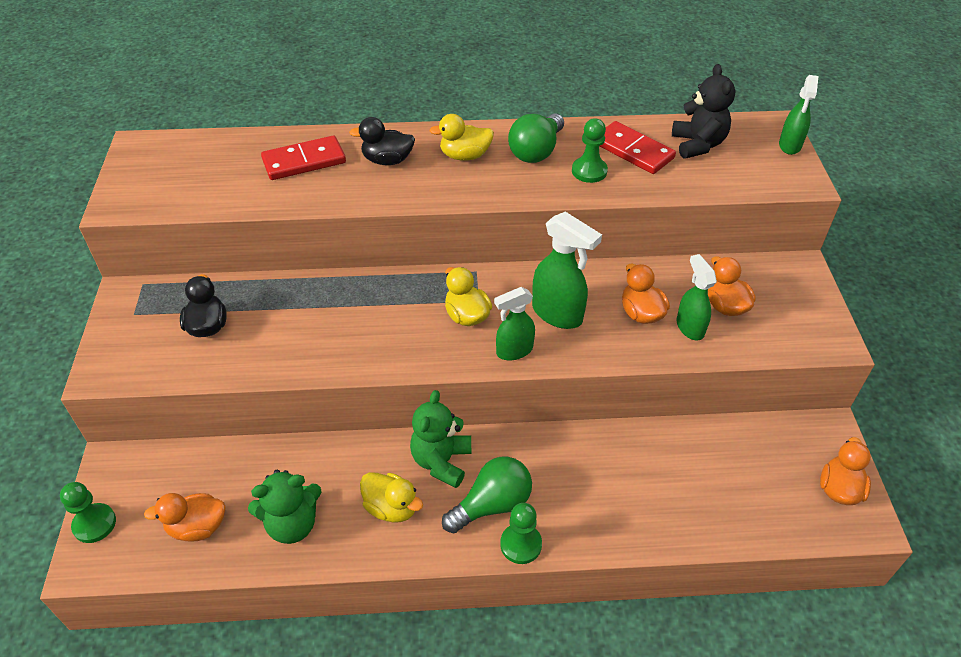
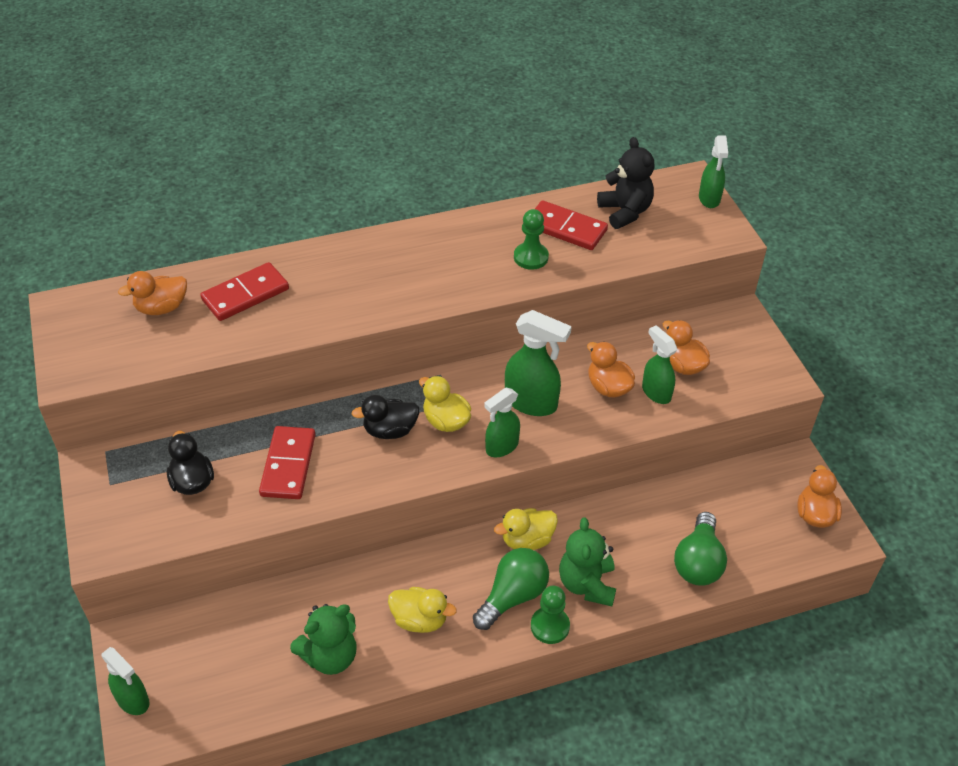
camera: 15 degrees left, 0 degrees up
green pawn [60,482,116,543] -> green spray bottle [101,647,149,715]
orange duck [144,493,225,541] -> orange duck moved to [118,271,187,315]
black duck [349,117,415,165] -> black duck moved to [351,395,419,439]
green teddy bear [410,390,471,488] -> green teddy bear moved to [559,517,616,606]
yellow duck [429,114,494,161] -> yellow duck moved to [494,508,558,550]
green light bulb [508,113,564,163] -> green light bulb moved to [674,512,727,586]
none -> red domino [259,426,316,499]

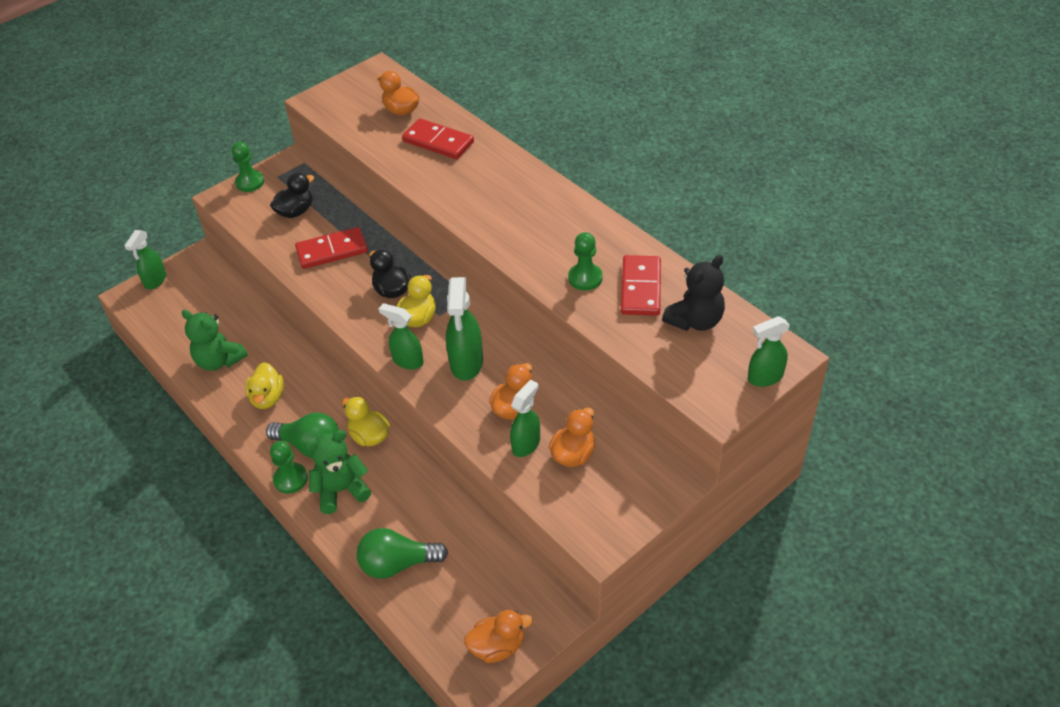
camera: 70 degrees right, 0 degrees up
none -> green pawn [232,142,264,192]

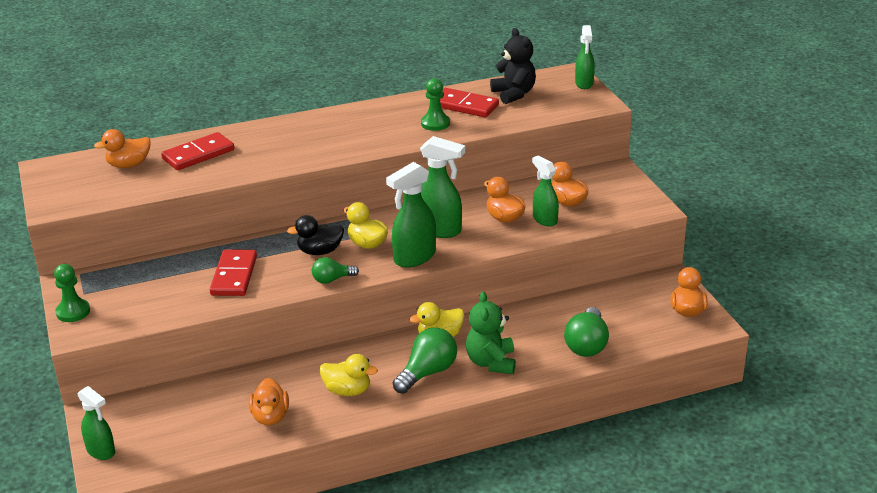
camera: 70 degrees left, 15 degrees down
green teddy bear [182,310,248,371] -> orange duck [249,378,289,425]
black duck [270,173,314,218] -> none
green pawn [270,441,308,494] -> none
green spray bottle [379,303,424,370] -> green spray bottle [386,162,436,268], size x1.50
none -> green light bulb [312,257,359,284]

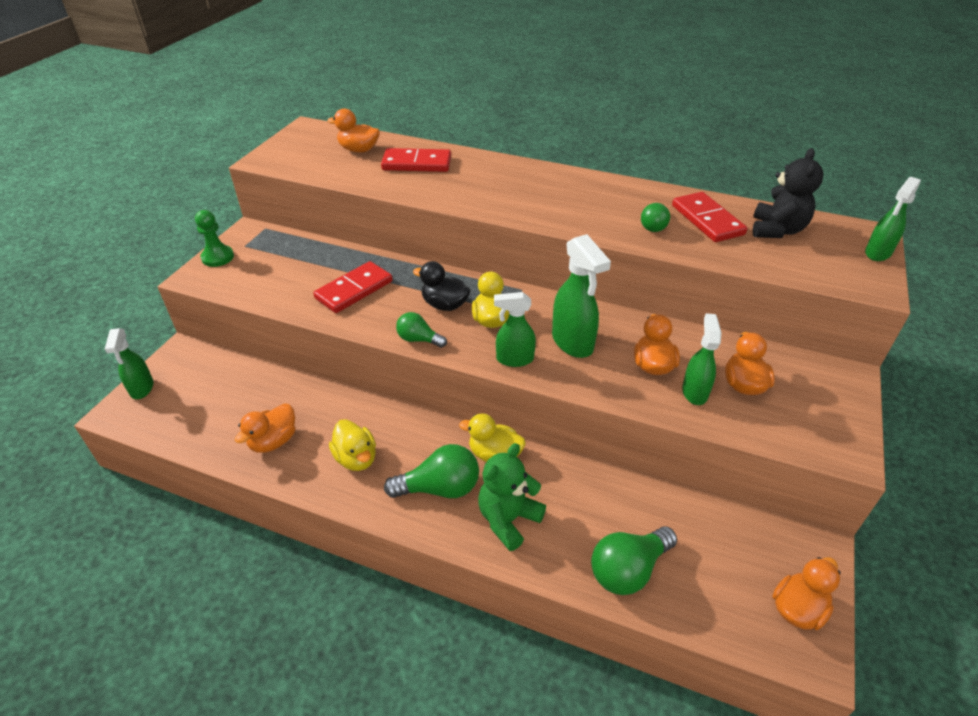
camera: 40 degrees right, 10 degrees up
green spray bottle [386,162,436,268] -> green spray bottle [494,292,536,367], size x0.67
green pawn [421,78,450,131] -> green light bulb [641,203,670,232]

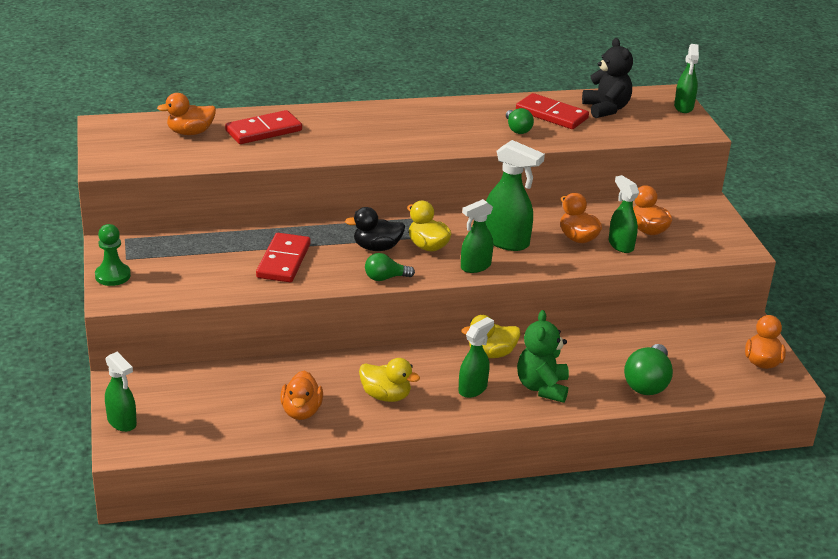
camera: 35 degrees left, 10 degrees down
green light bulb [384,444,479,498] -> green spray bottle [458,317,494,398]

